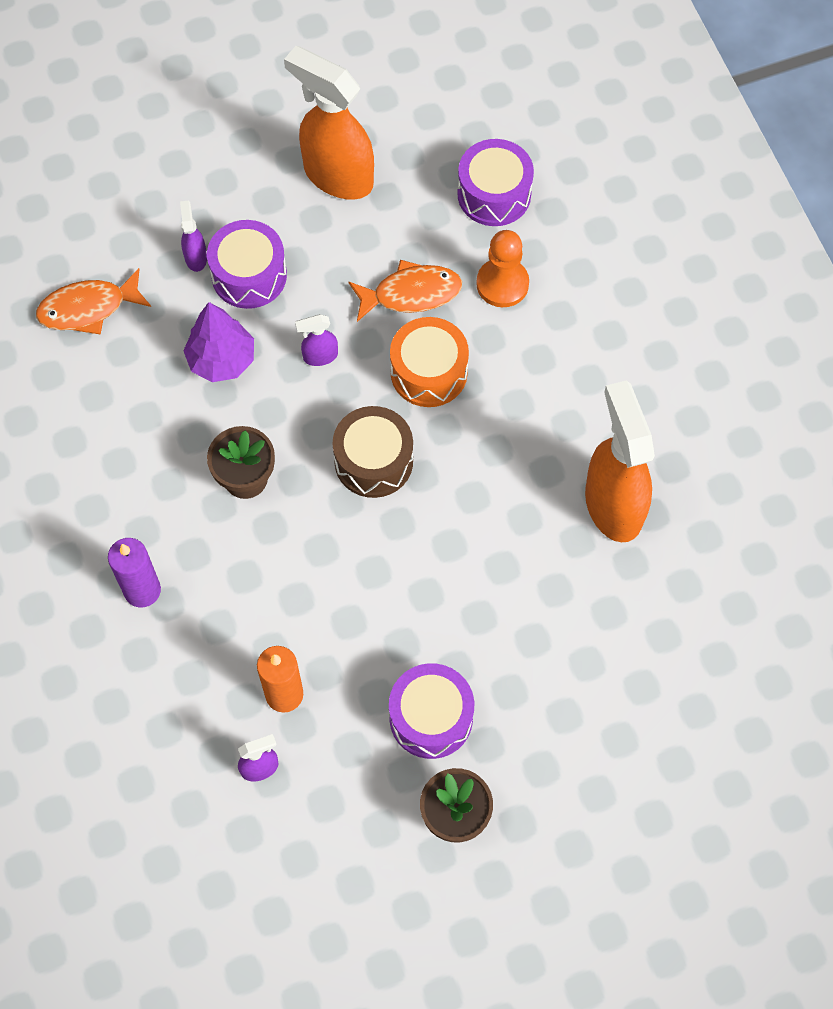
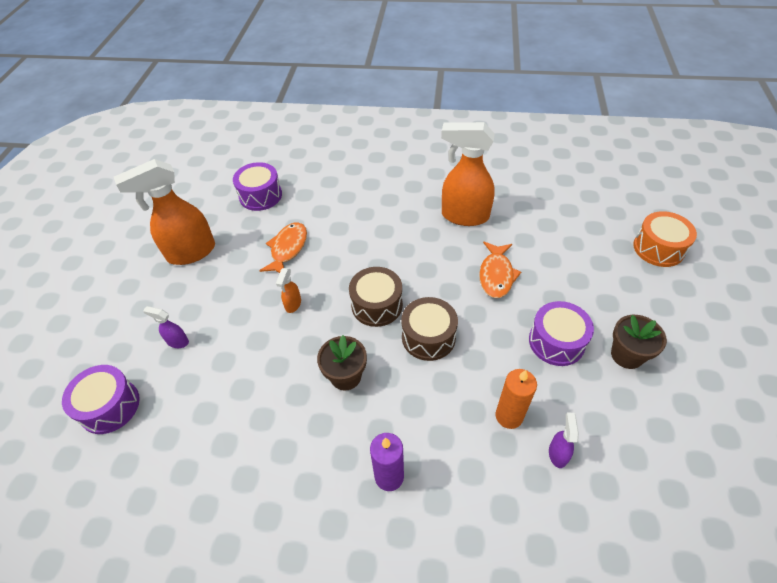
camera: 60 degrees left, 15 degrees down
orange fish [36,268,151,335] -> orange fish moved to [479,241,521,298]
purple tree [183,302,254,382] -> none
purple drum [207,220,287,309] -> purple drum moved to [62,365,140,434]
purple spray bottle [295,314,338,366] -> orange spray bottle [276,268,301,313]
orange drum [390,317,469,407] -> orange drum moved to [633,211,697,267]
orange pawn [476,230,529,307] -> none
none -> brown drum [401,297,458,361]

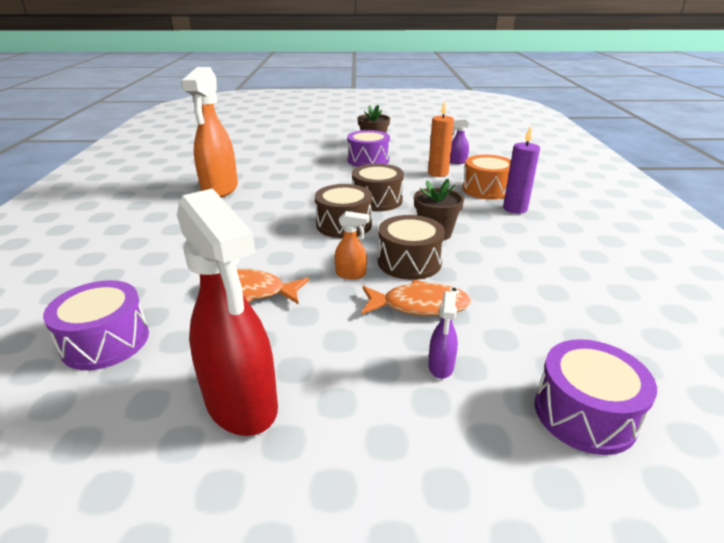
camera: 100 degrees left, 20 degrees down
orange spray bottle [114,159,215,265] -> red spray bottle [177,188,278,436]
orange fish [479,241,521,298] -> orange fish moved to [362,279,471,316]
orange drum [633,211,697,267] -> orange drum moved to [462,155,511,200]
none -> brown drum [378,215,445,280]

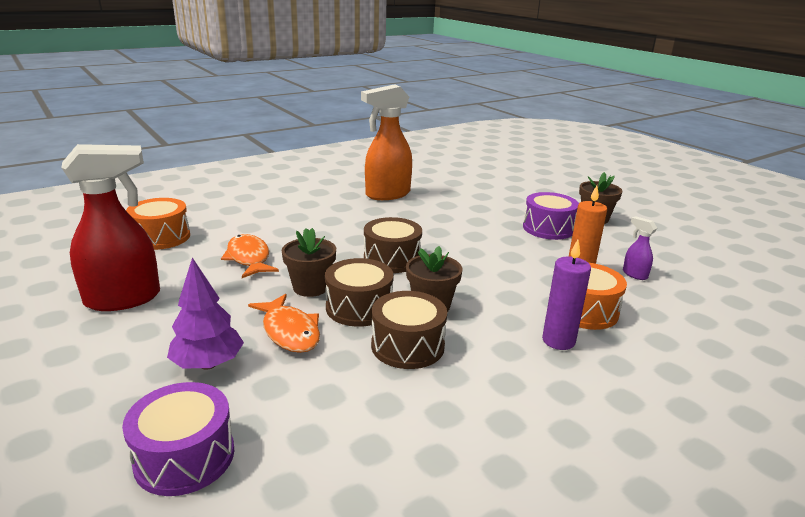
camera: 55 degrees right, 5 degrees down
purple drum [43,280,149,370] -> orange drum [126,198,190,250]
red spray bottle [177,188,278,436] -> red spray bottle turned 135 degrees counterclockwise [61,144,160,311]
orange spray bottle [335,211,369,279] -> brown flower pot [282,228,336,297]
brown drum [352,164,404,211] -> brown drum moved to [371,291,447,369]
purple spray bottle [428,291,458,379] -> purple tree [167,257,244,370]

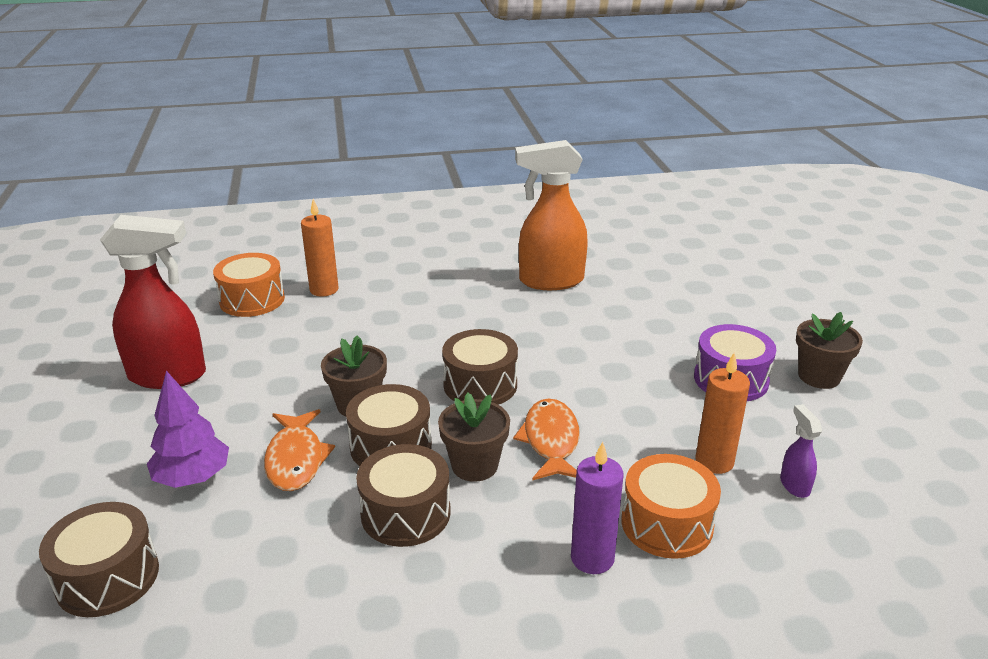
camera: 25 degrees right, 5 degrees up
purple drum [122,382,234,496] -> brown drum [39,502,159,617]
orange fish [221,234,279,278] -> orange fish moved to [513,398,580,480]
none -> orange candle [301,199,339,297]

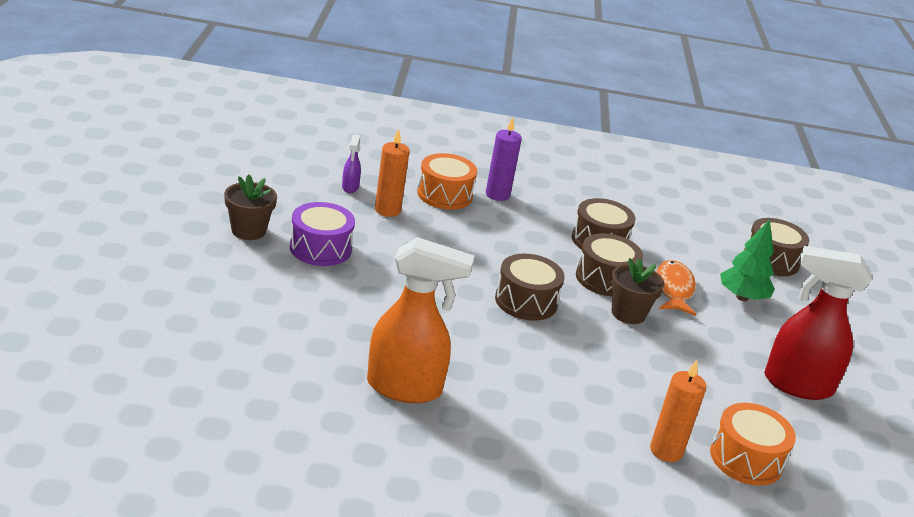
camera: 170 degrees left, 0 degrees up
purple tree [147,371,229,488] -> green tree [720,219,775,301]
brown flower pot [438,393,510,482] -> none
orange fish [513,398,580,480] -> none

